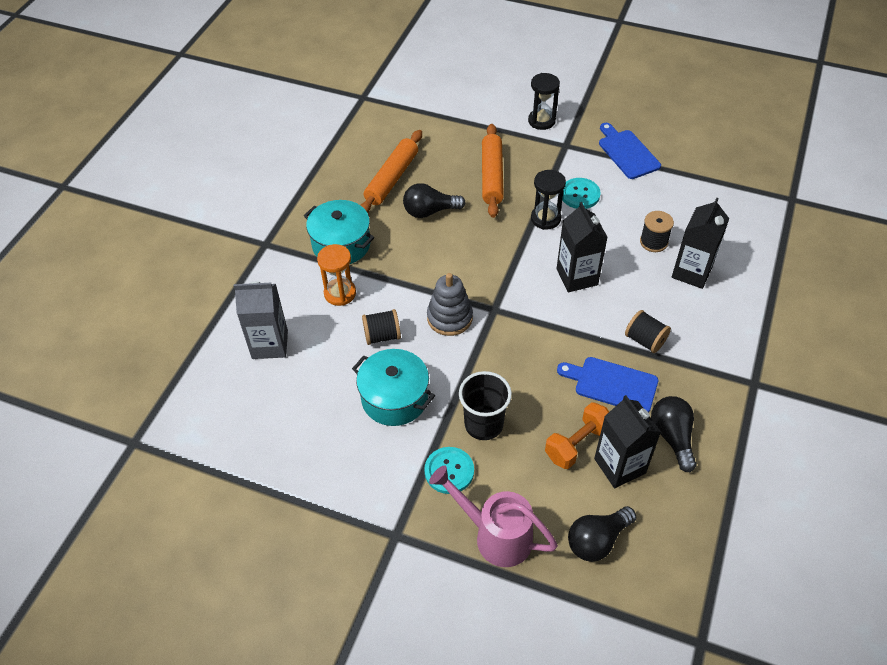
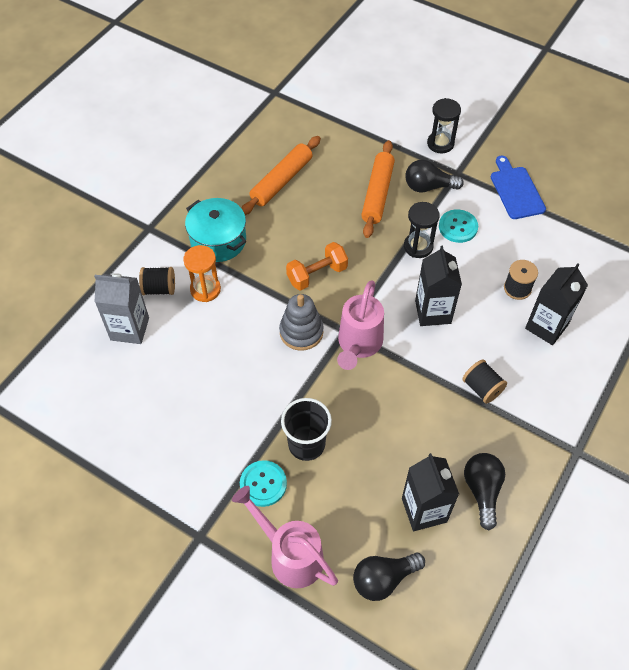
camera: 10 degrees right, 5 degrees up
turquoise pot [352,349,435,426] -> none
black spool [362,309,401,345] -> black spool moved to [139,267,175,295]
black light bulb [403,183,466,218] -> black light bulb moved to [405,159,464,193]
orange dumbbell [545,402,609,469] -> orange dumbbell moved to [286,242,348,291]
blue cutting board [557,357,658,413] -> none
none -> pink watering can [337,281,384,370]

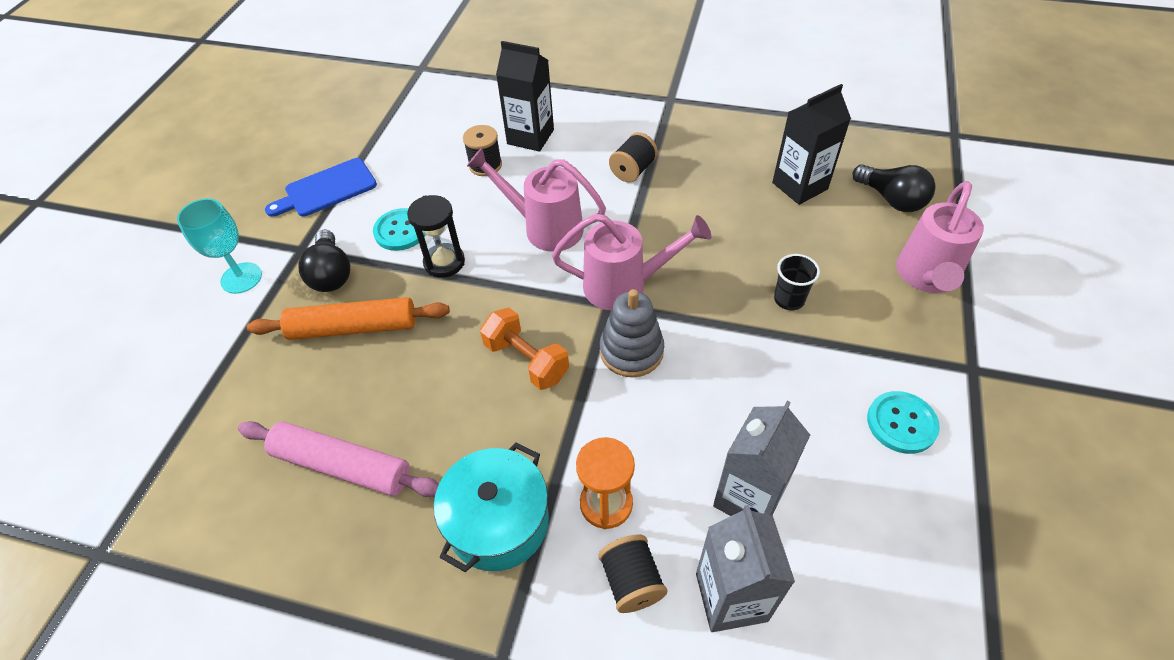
camera: 105 degrees left, 5 degrees down
turquoise button [240,460,287,507] -> turquoise button moved to [867,391,940,454]
orange rolling pin [241,136,321,215] -> pink rolling pin [238,421,439,497]
black cup [281,398,332,461] -> black cup [774,254,820,310], size x0.64
black carton [415,246,462,326] -> pink watering can [467,147,606,252]
black hourglass [427,98,461,153] -> turquoise goblet [177,198,262,294]
black light bulb [464,453,505,530] -> none
none -> grey carton [713,401,810,516]

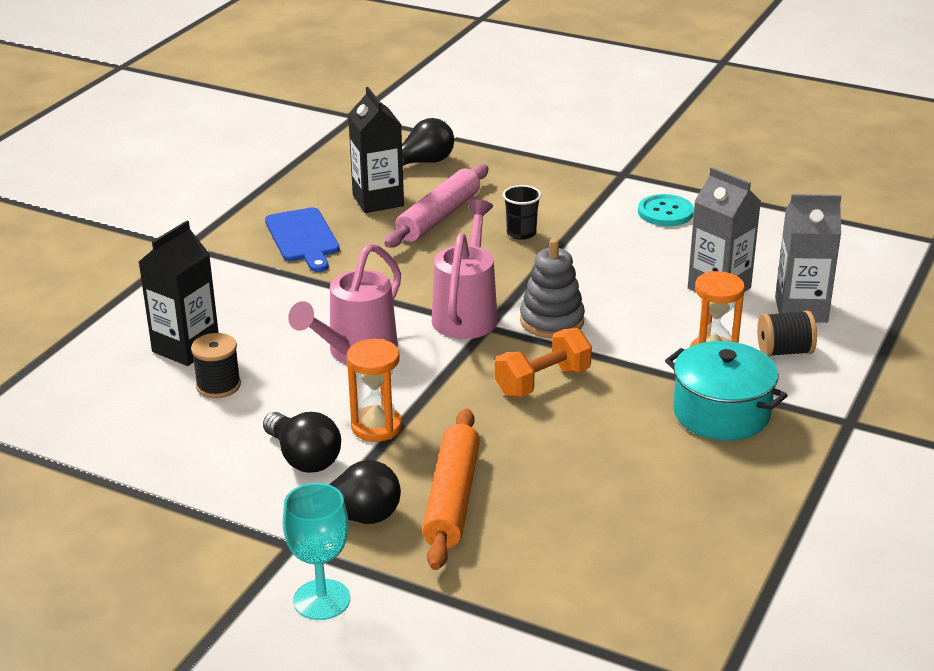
camera: 80 degrees left, 20 degrees down
pink rolling pin [238,421,439,497] -> pink rolling pin moved to [384,164,489,248]
blue cutting board [265,158,377,217] -> blue cutting board moved to [265,207,340,272]
turquoise button [373,208,426,251] -> black light bulb [263,412,341,473]
black hourglass [407,195,465,278] -> orange hourglass [347,339,402,442]
black spool [609,132,658,183] -> none
pink watering can [896,181,984,293] -> none

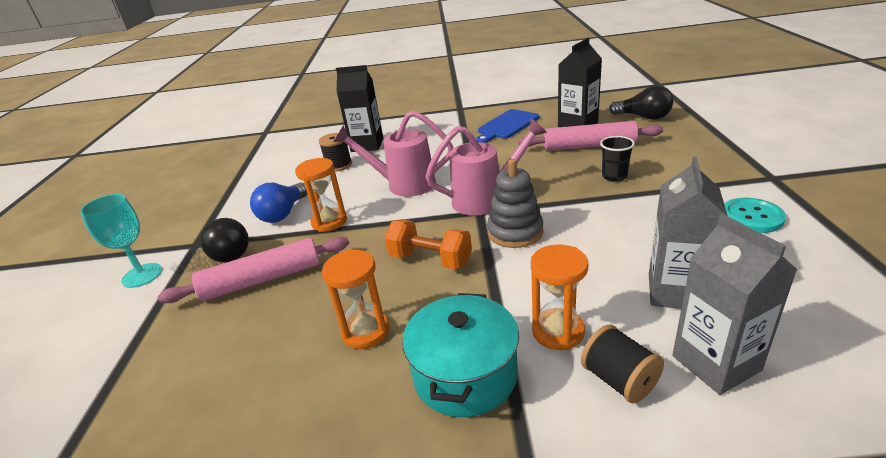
camera: 65 degrees right, 0 degrees up
black light bulb [263,412,341,473] -> blue light bulb [250,182,308,223]
orange rolling pin [422,409,480,570] -> pink rolling pin [158,237,349,303]
none -> orange hourglass [322,250,389,349]

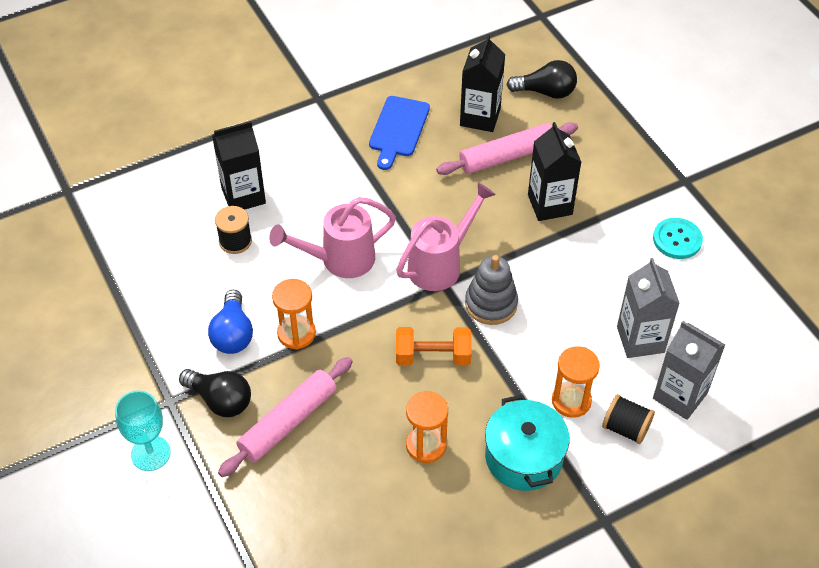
camera: 30 degrees left, 20 degrees up
black cup [600,136,635,182] -> black carton [528,122,581,221]

